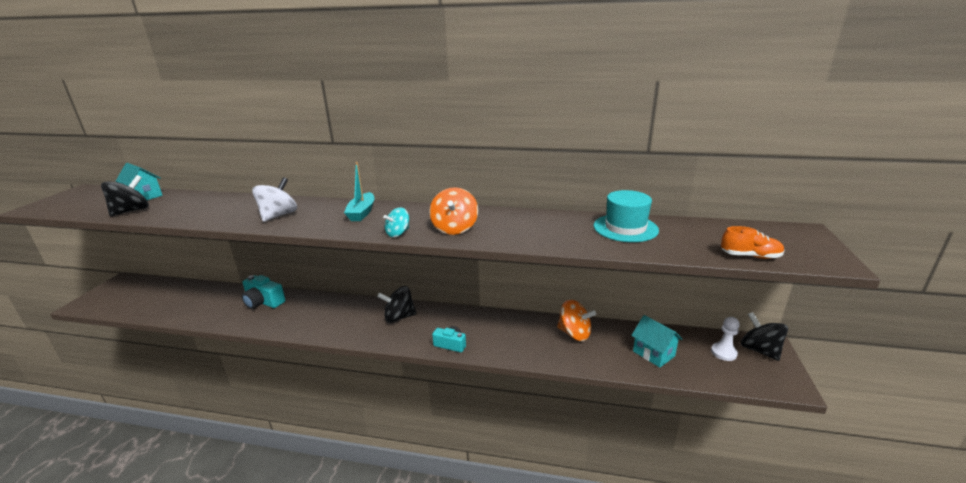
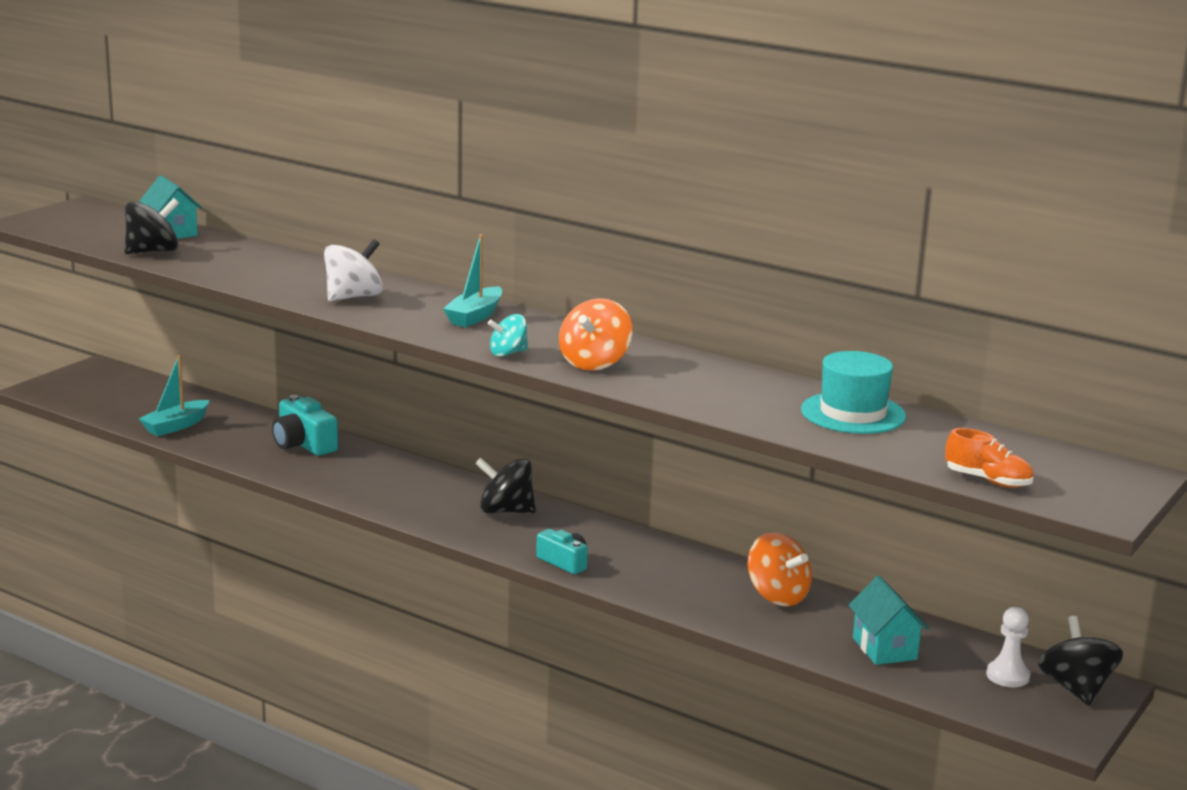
camera: 20 degrees right, 5 degrees down
none -> turquoise boat [139,355,209,436]

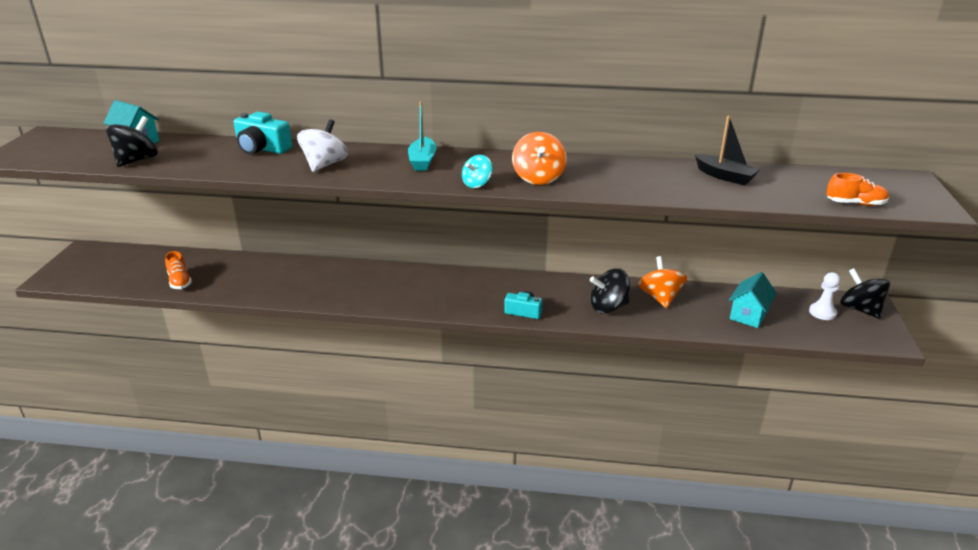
camera: 25 degrees left, 10 degrees up
turquoise boat [139,355,209,436] -> orange shoe [165,251,192,289]
turquoise camera [272,395,338,456] -> turquoise camera moved to [234,112,292,154]
black spinning top [475,458,536,513] -> black spinning top moved to [590,268,630,313]
orange spinning top [748,532,812,606] -> orange spinning top turned 120 degrees counterclockwise [638,256,687,308]
turquoise hat [801,351,906,434] -> black boat [695,116,760,185]
turquoise house [849,576,929,665] -> turquoise house turned 75 degrees clockwise [729,272,777,328]

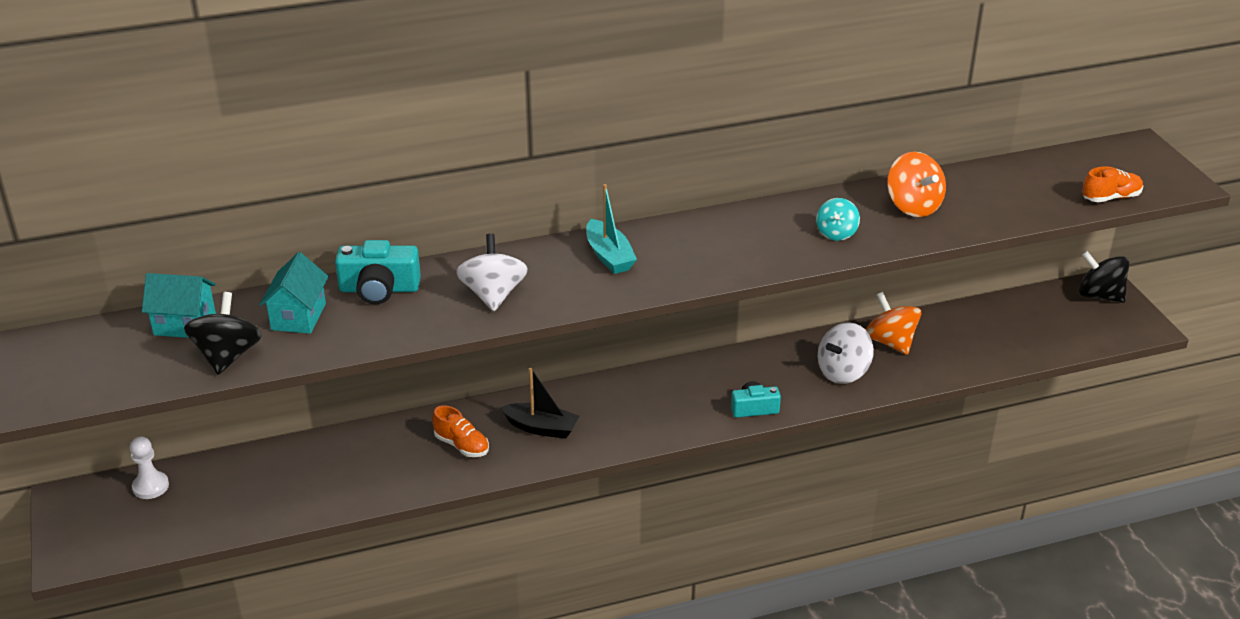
camera: 25 degrees left, 5 degrees up
orange shoe [165,251,192,289] -> orange shoe moved to [432,406,489,457]
turquoise spinning top [462,155,493,188] -> turquoise spinning top moved to [816,198,860,241]
orange spinning top [512,132,567,185] -> orange spinning top moved to [887,152,946,217]
black spinning top [590,268,630,313] -> white spinning top [818,322,874,384]
black boat [695,116,760,185] -> black boat moved to [500,368,579,439]
turquoise house [729,272,777,328] -> turquoise house moved to [259,252,329,334]
white pawn [809,272,841,320] -> white pawn moved to [130,436,169,499]

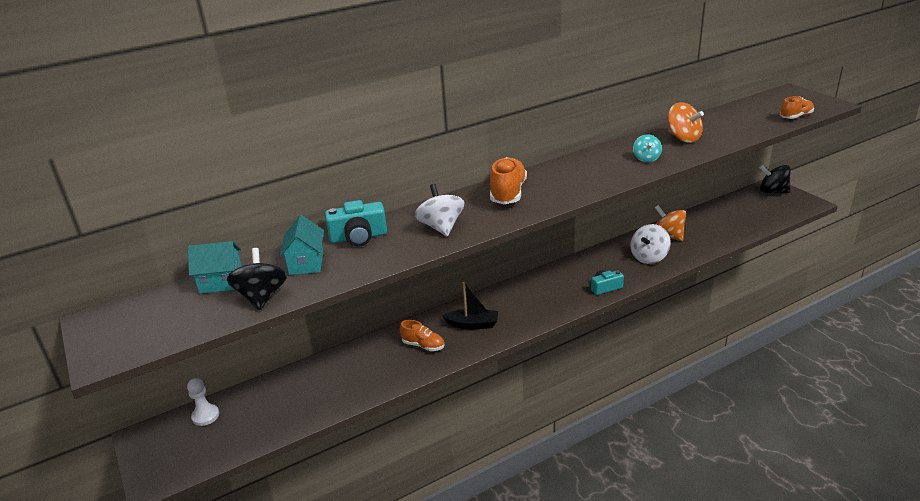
camera: 10 degrees left, 5 degrees down
turquoise boat [586,184,637,274] -> orange shoe [490,157,527,204]

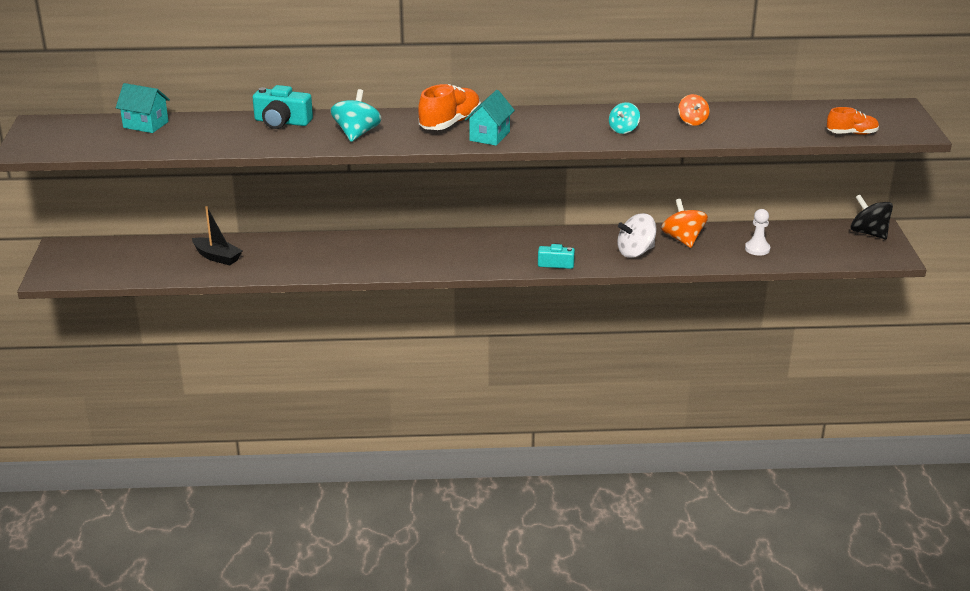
camera: 25 degrees right, 0 degrees up
white pawn [187,378,219,426] -> white pawn moved to [745,209,770,256]
black spinning top [227,248,287,310] -> none
turquoise house [279,215,324,275] -> turquoise house moved to [465,90,515,146]
orange shoe [400,320,444,351] -> none
white spinning top [415,184,464,236] -> turquoise spinning top [330,89,382,142]
black boat [442,282,498,329] -> black boat moved to [192,206,243,265]
orange spinning top [668,102,704,143] -> orange spinning top [678,94,709,126], size x0.64

